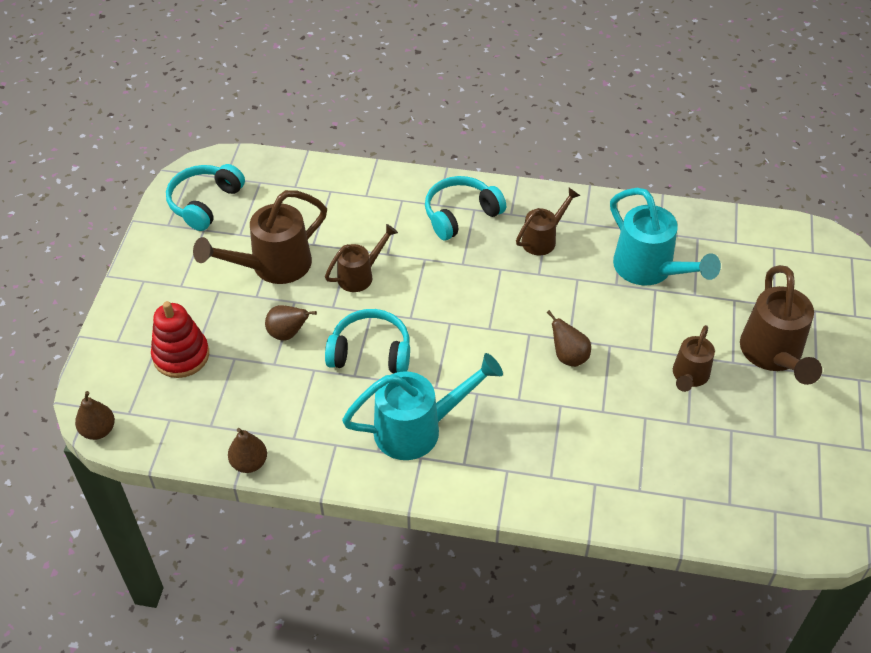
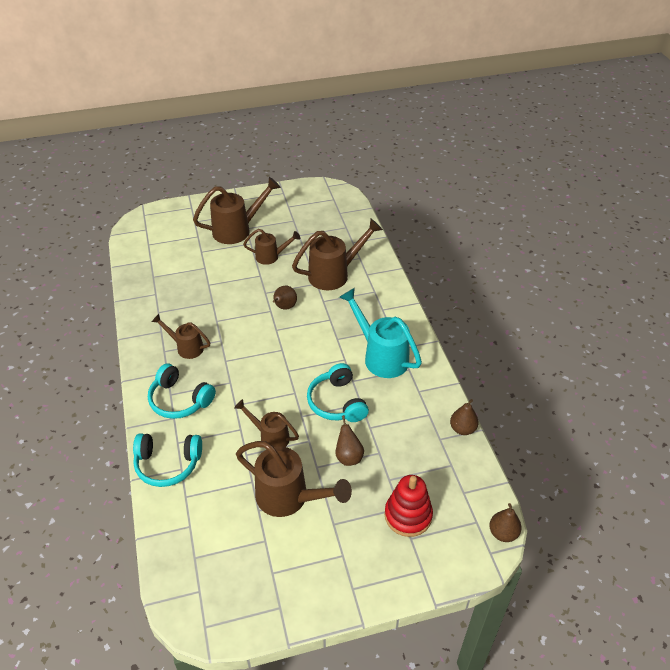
camera: 115 degrees left, 5 degrees down
turquoise headphones [166,164,245,231] -> turquoise headphones moved to [133,433,202,487]
turquoise watering can [610,188,721,285] -> none
none -> brown watering can [292,219,383,290]

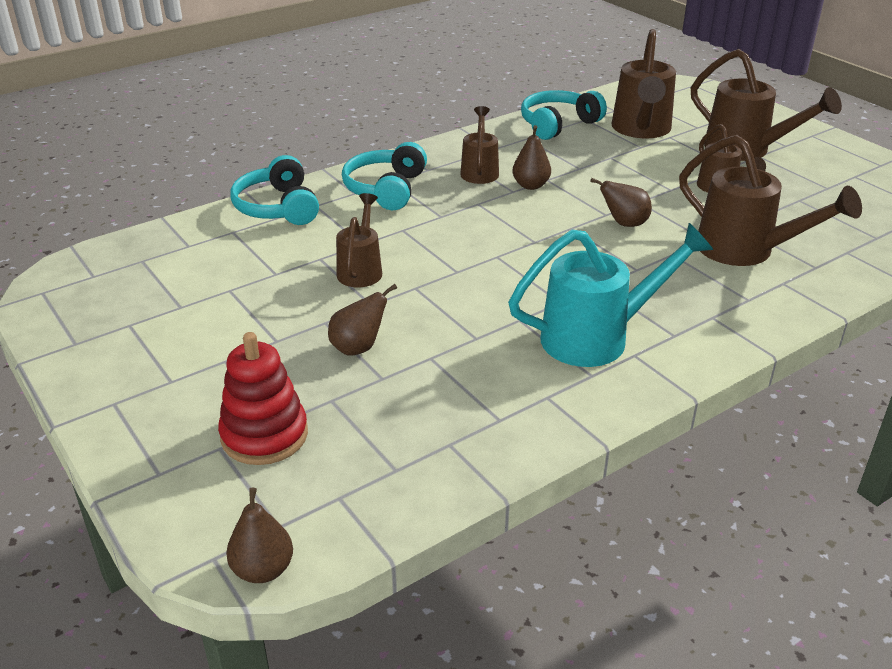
camera: 70 degrees right, 10 degrees down
brown watering can [236,441,352,517] -> brown watering can moved to [611,29,676,138]
turquoise headphones [307,363,369,422] -> turquoise headphones moved to [521,90,607,140]
turquoise watering can [339,288,422,378] -> turquoise watering can turned 45 degrees clockwise [508,223,713,367]
brown pear [450,399,479,435] -> brown pear moved to [513,125,551,190]

